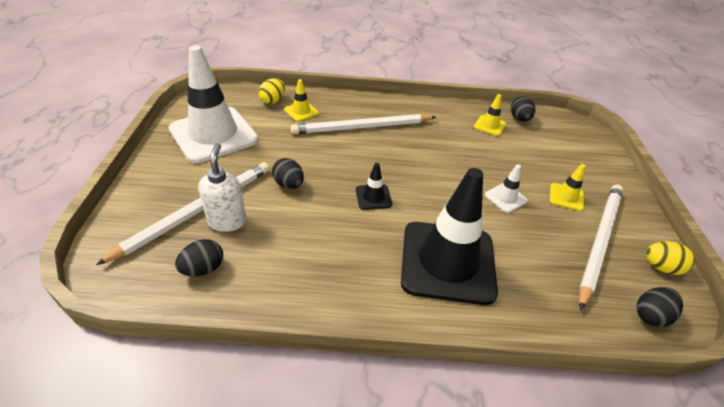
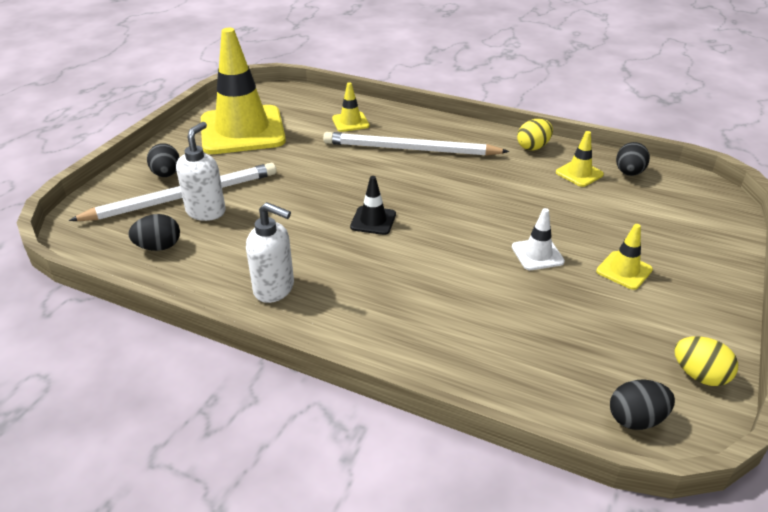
camera: 25 degrees right, 5 degrees down
white traffic cone [169,45,258,163] -> yellow traffic cone [201,28,286,154]
yellow egg [258,78,285,104] -> yellow egg moved to [517,119,553,150]
black egg [272,158,304,189] -> black egg moved to [147,143,180,177]
black traffic cone [401,168,498,305] -> none
white pencil [579,184,623,310] -> none
none -> white soap dispenser [246,202,294,303]

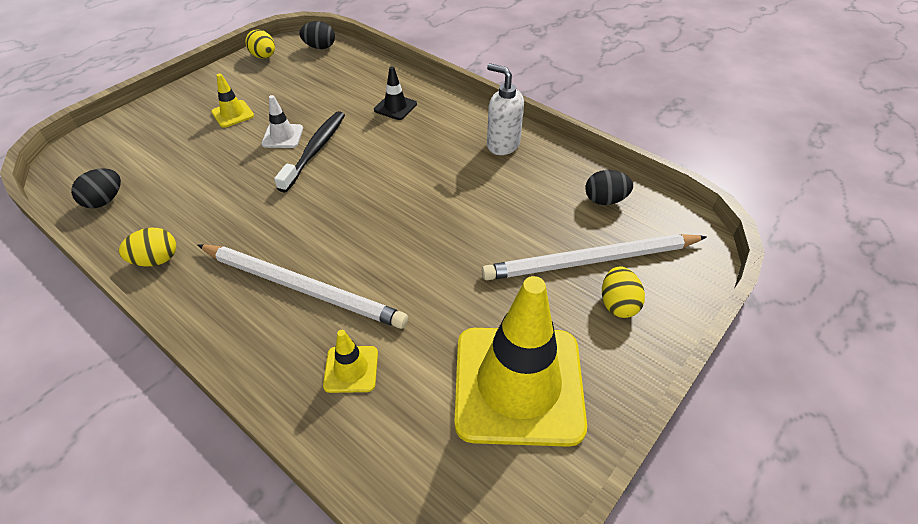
camera: 165 degrees left, 10 degrees up
black egg [147,143,180,177] -> yellow egg [602,267,645,318]
white soap dispenser [176,122,226,221] -> none
black traffic cone [350,176,396,235] -> black traffic cone moved to [374,67,417,120]
yellow traffic cone [556,131,604,187] -> none
none -> black toothbrush [274,111,345,192]

